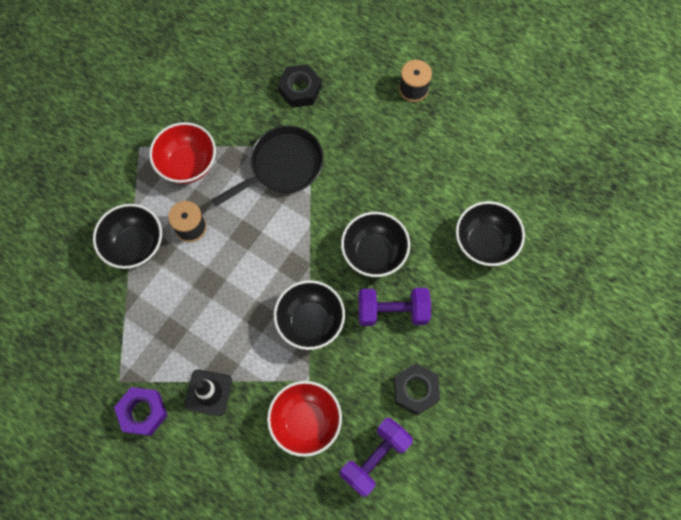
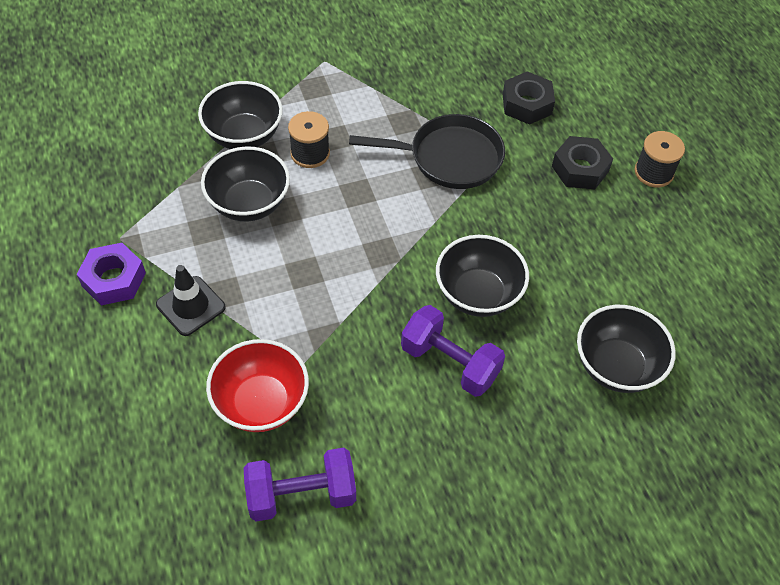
camera: 35 degrees right, 15 degrees down
red bowl [149,122,216,184] -> none
black bowl [274,280,345,350] -> black bowl moved to [201,146,290,222]
black nut [394,363,440,415] -> black nut moved to [552,136,613,190]

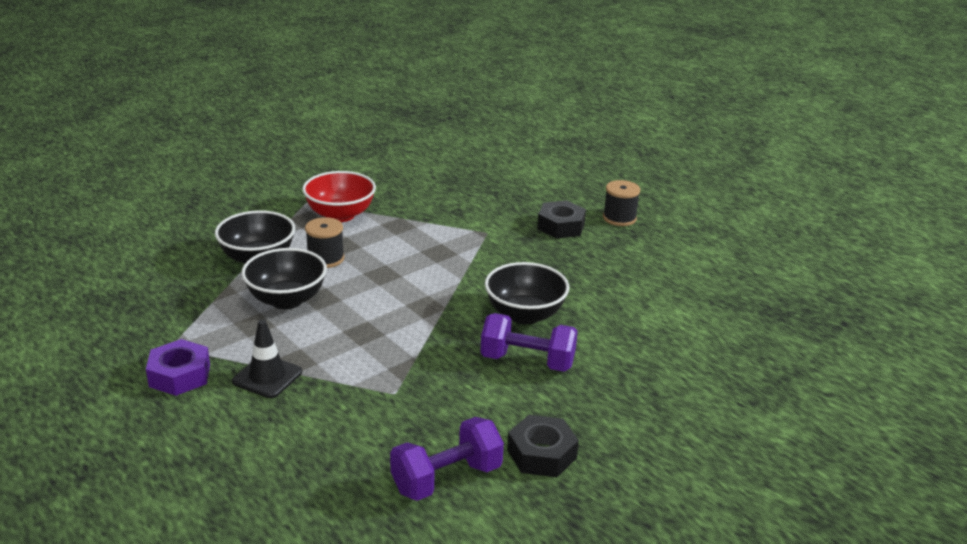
camera: 20 degrees left, 25 degrees down
red bowl [206,339,309,432] -> red bowl moved to [302,171,376,222]
black pan [349,114,505,189] -> none
black nut [502,71,555,125] -> black nut moved to [507,415,579,477]
black bowl [577,305,676,393] -> none

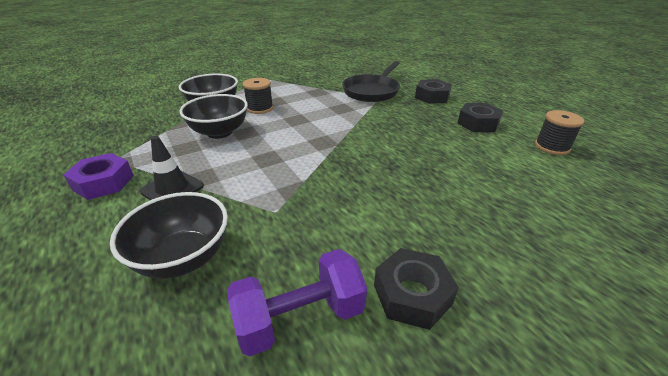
camera: 10 degrees right, 5 degrees up
red bowl [302,171,376,222] -> none
purple dumbbell [480,313,578,372] -> none
black bowl [485,262,569,325] -> black bowl moved to [110,192,228,279]
black spool [603,180,640,226] -> black spool moved to [535,110,584,155]
none -> black pan [342,61,400,102]
none -> black nut [457,103,503,132]

